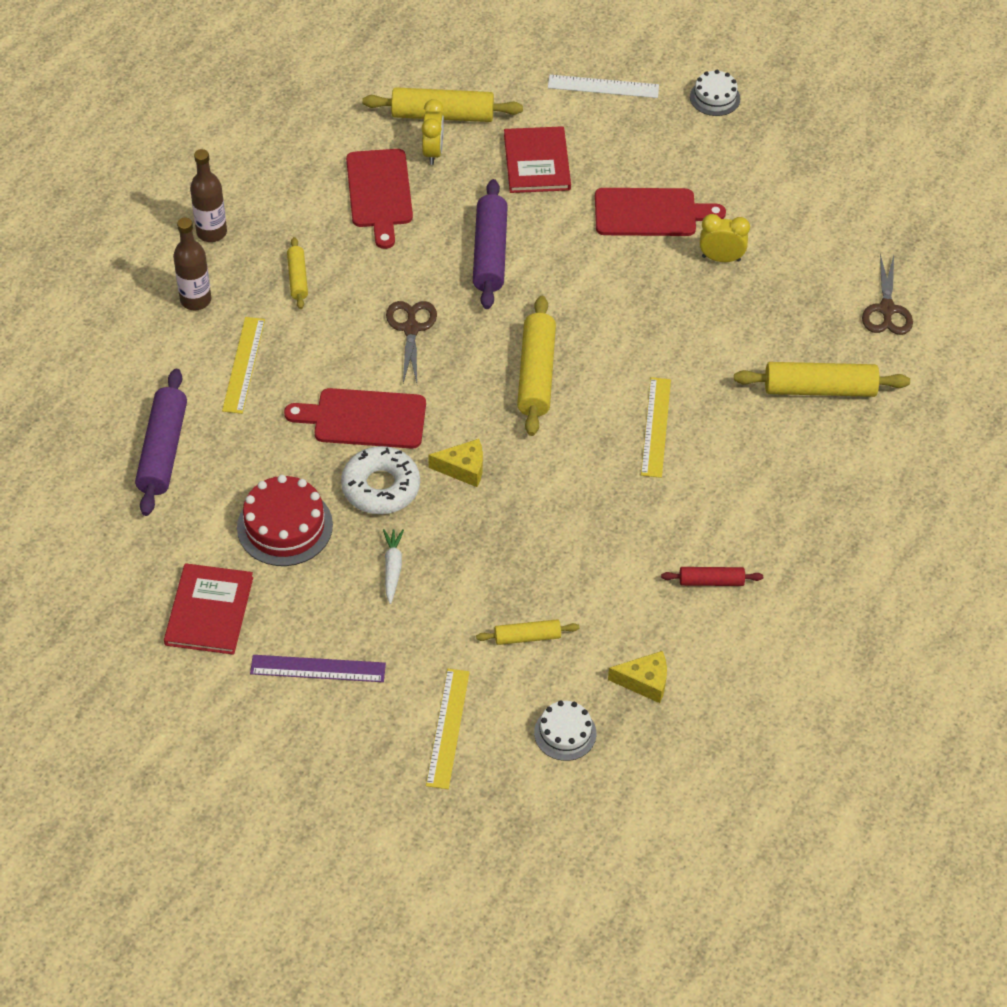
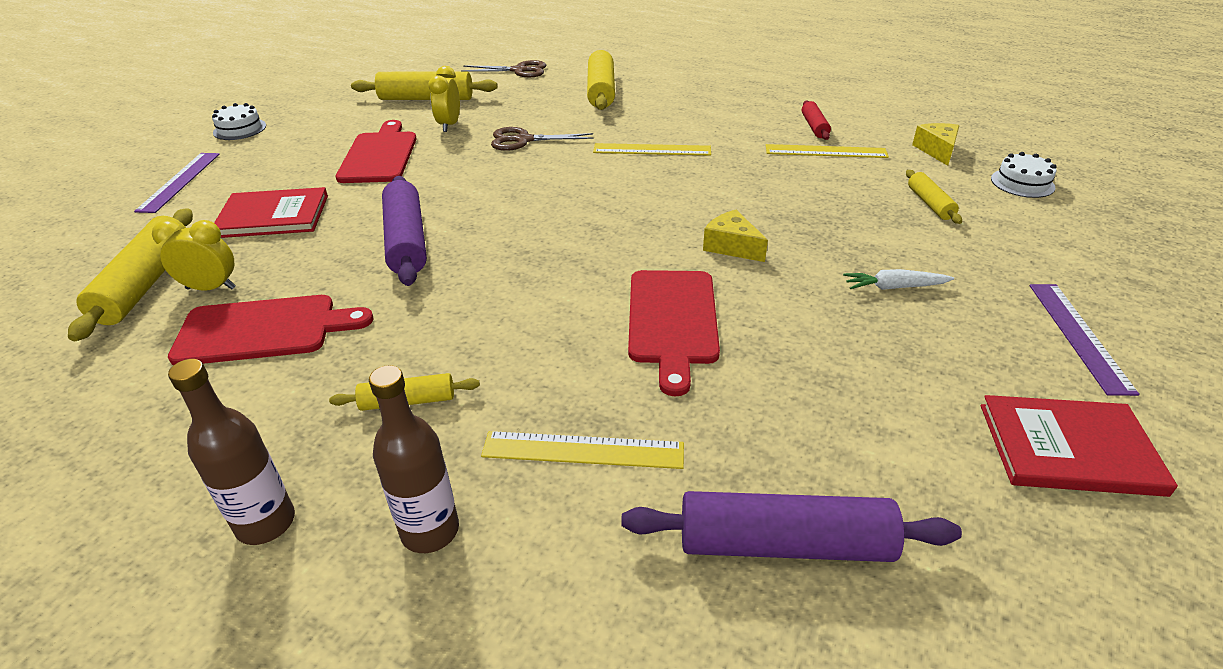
camera: 90 degrees left, 15 degrees down
red cake [237,475,333,566] -> none
white donut [341,446,420,514] -> none
brown scissors [386,301,437,383] -> brown scissors moved to [491,127,594,151]
yellow ruler [426,669,470,789] -> yellow ruler moved to [766,144,889,158]
yellow cheese [428,439,483,487] -> yellow cheese turned 45 degrees counterclockwise [703,210,768,262]
purple rolling pin [473,179,508,309] -> purple rolling pin turned 75 degrees clockwise [382,176,427,286]
yellow rolling pin [517,296,556,436] -> yellow rolling pin moved to [351,71,498,100]
white ruler [548,75,659,98] -> purple ruler [134,153,220,213]

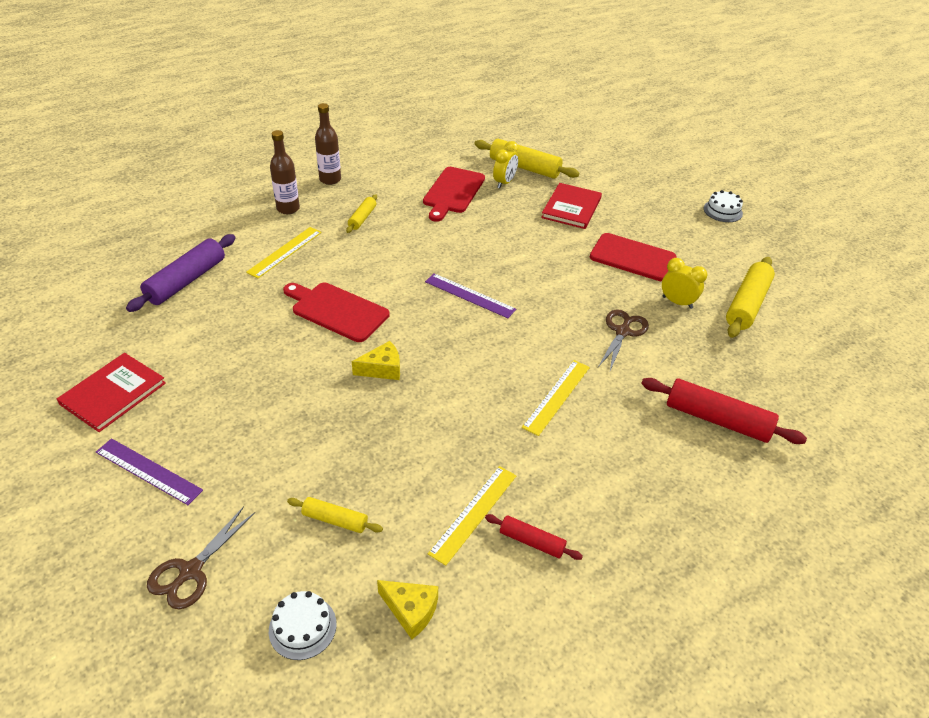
camera: 115 degrees right, 5 degrees up
purple ruler [134,153,220,213] -> purple ruler moved to [425,273,516,318]
purple rolling pin [382,176,427,286] -> none
brown scissors [461,60,546,77] -> brown scissors moved to [147,506,255,610]
yellow rolling pin [587,50,615,110] -> red rolling pin [641,378,807,444]
white carrot [843,269,954,290] -> none

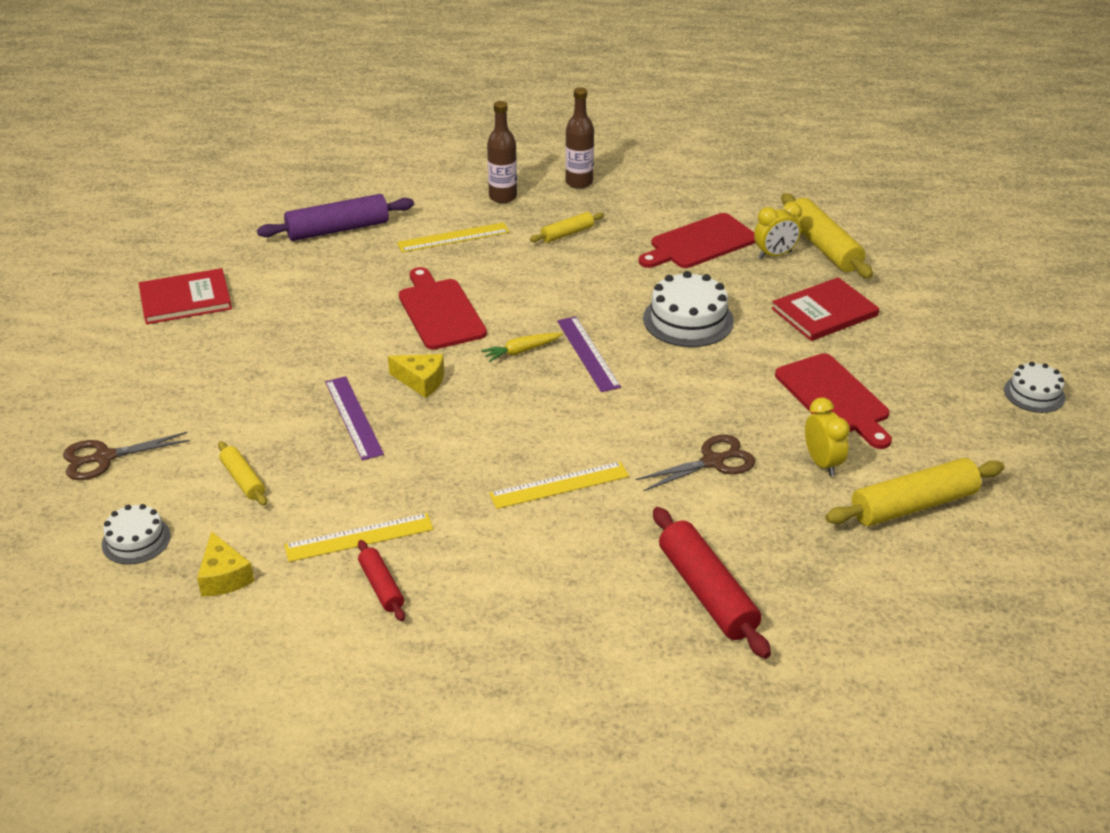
camera: 40 degrees right, 5 degrees down
purple ruler [96,438,203,505] -> purple ruler moved to [325,376,384,460]
none -> yellow carrot [481,333,563,362]
none -> white cake [643,271,734,347]

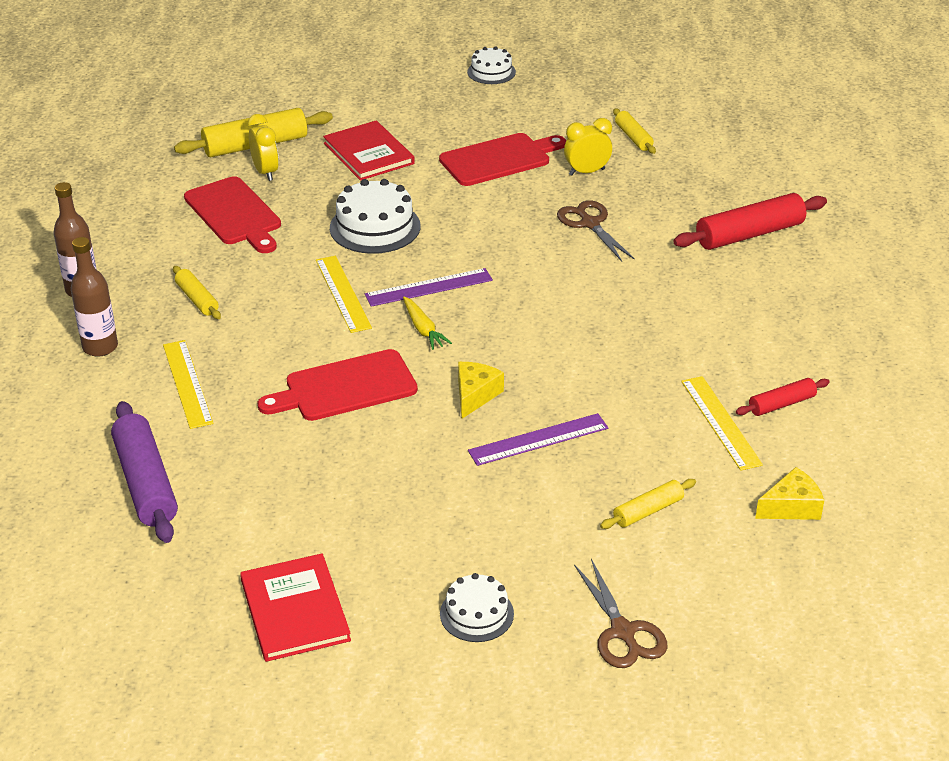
camera: 90 degrees left, 0 degrees up
white cake [102,504,171,565] -> white cake moved to [440,573,514,642]
yellow ruler [489,461,629,509] -> yellow ruler moved to [316,256,372,333]
yellow rolling pin [825,458,1004,526] -> yellow rolling pin [613,108,656,154], size x0.55

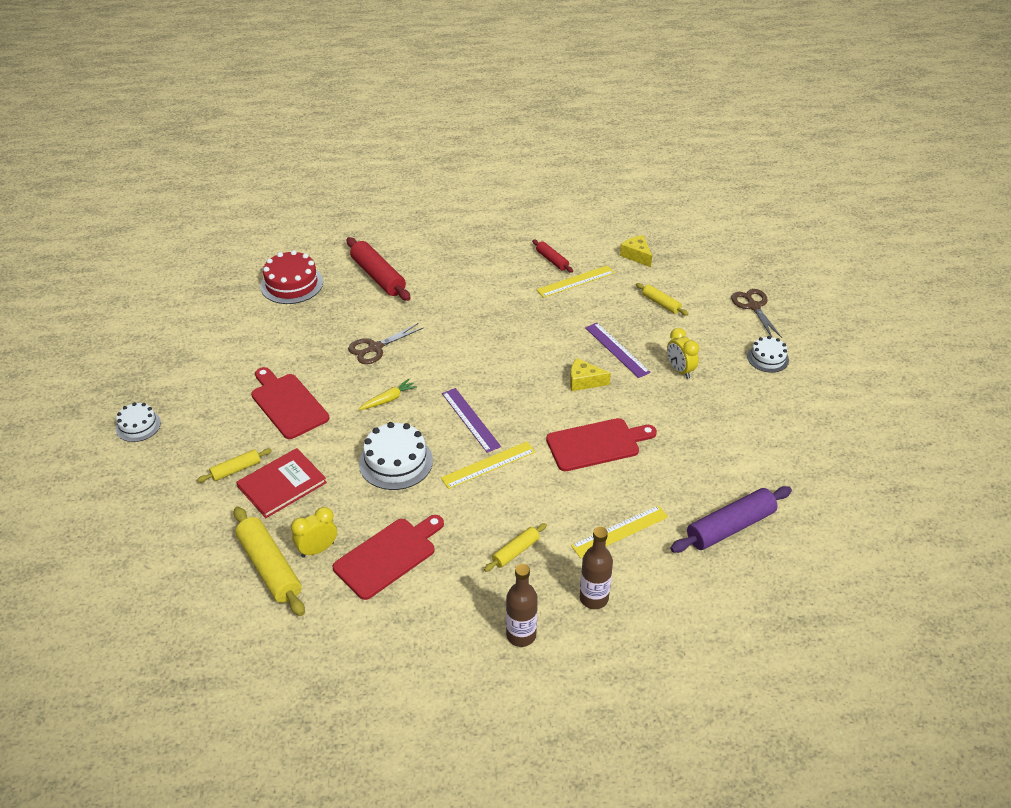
camera: 100 degrees left, 5 degrees up
red book [240,553,351,662] -> none
red cutting board [257,349,418,421] -> red cutting board turned 75 degrees counterclockwise [546,418,657,471]
yellow carrot [403,297,452,350] -> yellow carrot moved to [358,379,417,410]
yellow clock [564,118,612,176] -> yellow clock moved to [667,328,699,379]
brown scissors [574,559,668,668] -> brown scissors turned 75 degrees counterclockwise [731,289,782,338]
yellow rolling pin [613,108,656,154] -> yellow rolling pin moved to [197,448,272,482]
none -> red cake [260,250,323,304]

